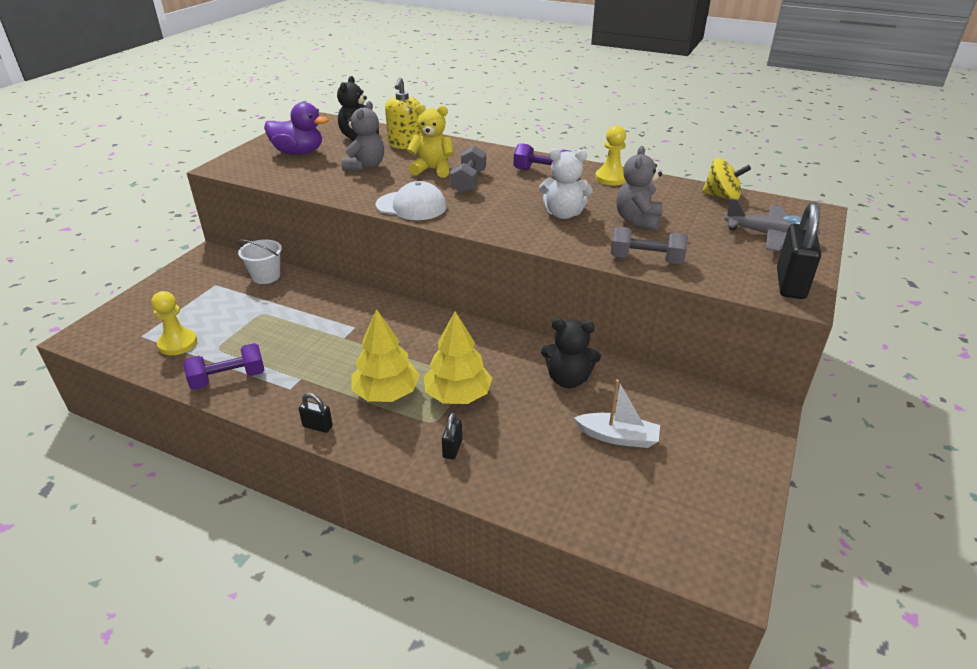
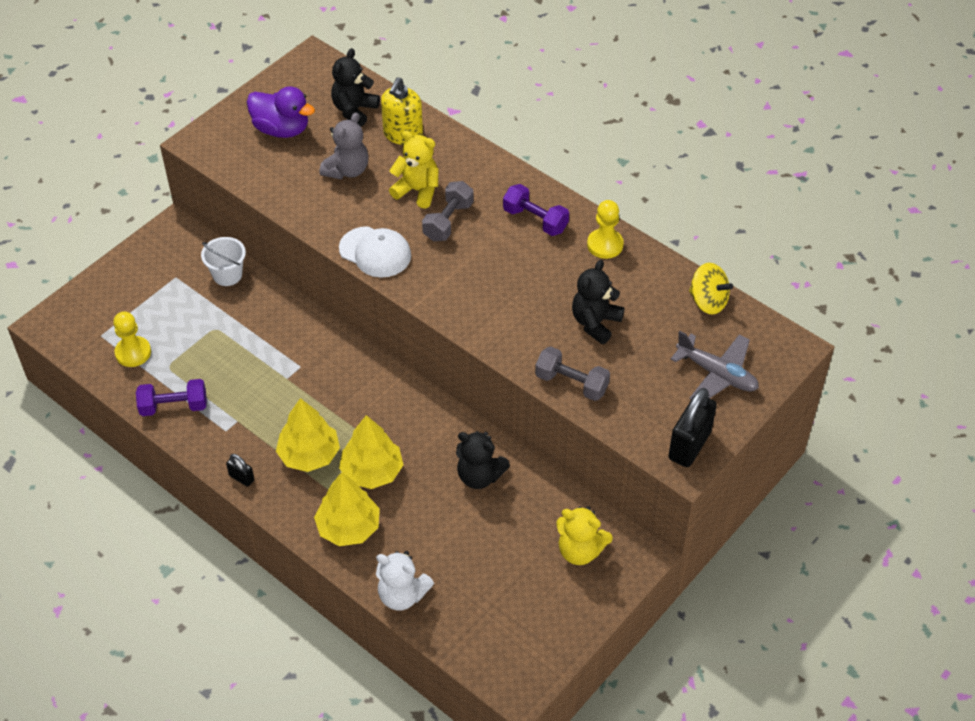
camera: 15 degrees right, 15 degrees up
black padlock [442,413,462,459] -> yellow tree [314,472,380,546]
white teddy bear [539,148,593,219] -> white teddy bear moved to [376,551,434,611]
white boat [574,379,660,448] -> none
grey teddy bear [616,146,663,231] -> black teddy bear [572,260,624,344]
none -> yellow teddy bear [556,506,613,565]

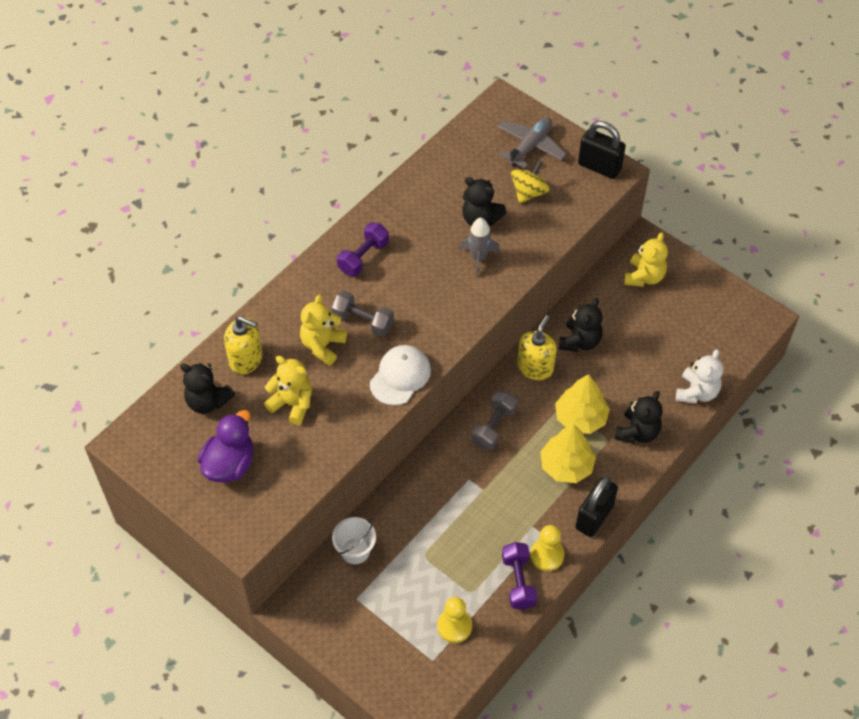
camera: 90 degrees left, 5 degrees up
black padlock [226,454,254,487] -> black padlock [575,476,618,537], size x2.03
yellow tree [314,472,380,546] -> black teddy bear [615,391,662,444]
grey teddy bear [319,113,369,179] -> yellow teddy bear [264,356,312,425]
grey dumbbell [535,346,610,401] -> grey dumbbell moved to [472,391,518,450]
yellow pawn [587,200,624,259] -> yellow pawn moved to [530,525,564,571]
yellow spinning top [689,263,733,315] -> yellow spinning top moved to [511,160,550,203]
none -> grey rocket [459,218,500,277]
none -> yellow soap dispenser [517,315,557,380]

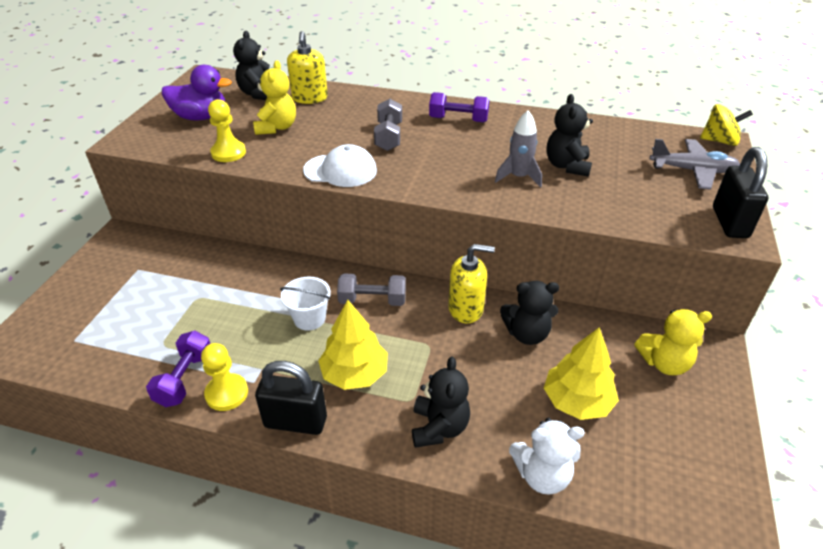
camera: 65 degrees right, 15 degrees down
yellow teddy bear [300,295,347,366] -> none
white bucket [332,517,376,564] -> white bucket moved to [280,277,331,331]
yellow pawn [437,597,472,643] -> yellow pawn moved to [208,99,246,162]
purple dumbbell [502,542,537,610] -> purple dumbbell turned 45 degrees counterclockwise [146,331,210,407]
yellow spinning top [511,160,550,203] -> yellow spinning top moved to [700,104,753,146]
yellow tree [555,374,610,434] -> yellow tree moved to [544,327,619,420]
black teddy bear [615,391,662,444] -> black teddy bear turned 90 degrees counterclockwise [412,356,470,448]

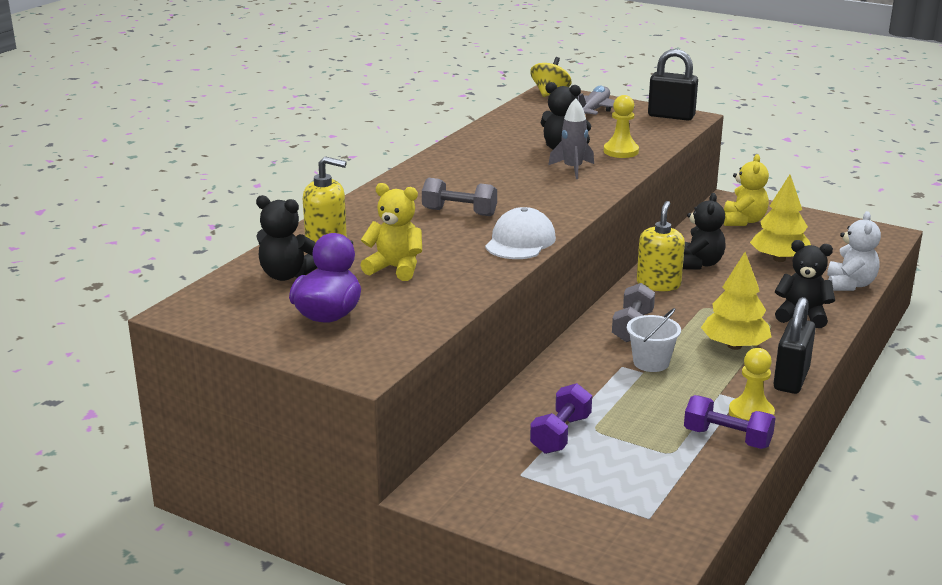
camera: 75 degrees left, 15 degrees down
yellow pawn [208,99,246,162] -> yellow pawn moved to [604,95,639,158]
purple dumbbell [429,92,490,122] -> purple dumbbell moved to [530,383,592,454]

